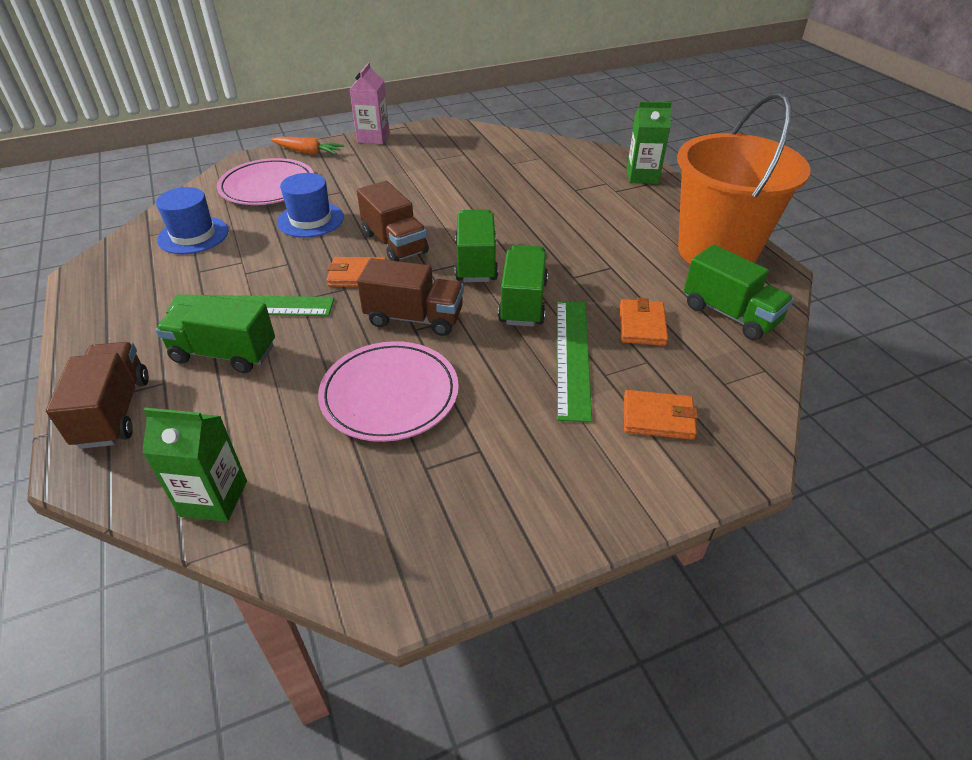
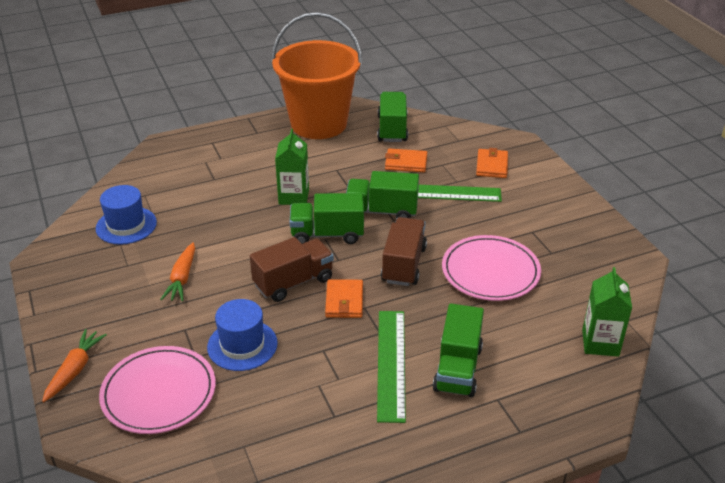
camera: 90 degrees left, 5 degrees down
brown truck [46,342,149,449] -> none
blue hat [156,187,228,254] -> blue hat moved to [96,185,157,245]
pink carton [350,62,390,144] -> none
green carton [627,101,672,184] -> green carton moved to [275,129,309,205]
green truck [684,245,794,340] -> green truck turned 45 degrees counterclockwise [377,92,408,142]
none -> orange carrot [160,242,195,301]

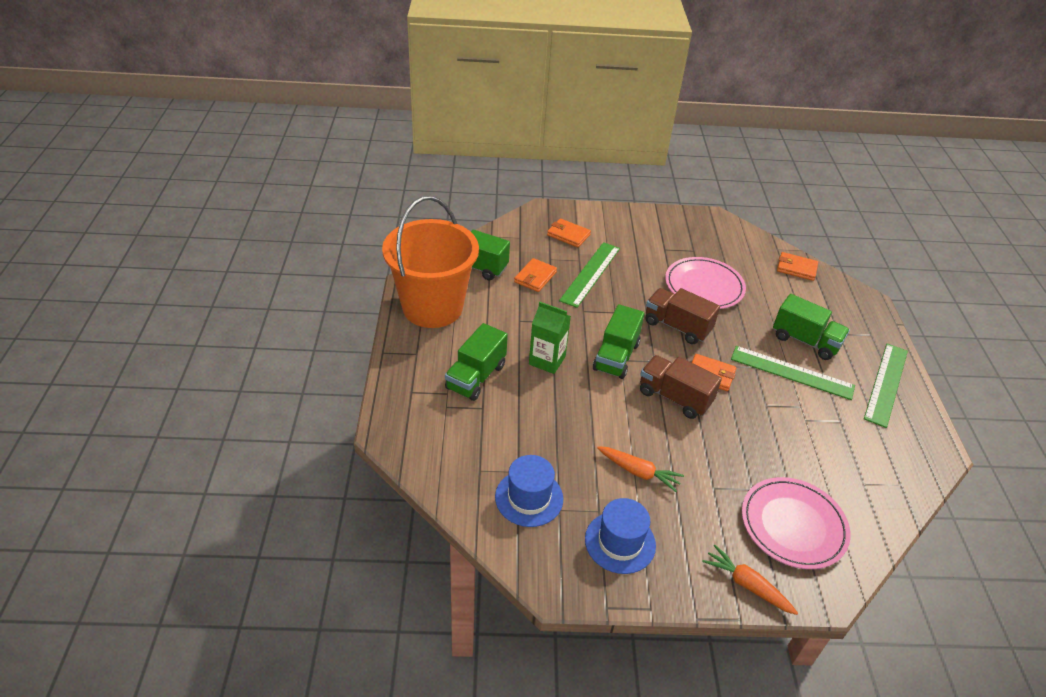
camera: 70 degrees left, 5 degrees up
blue hat [207,299,278,371] -> blue hat moved to [585,498,656,574]
brown truck [250,237,334,302] -> brown truck turned 45 degrees counterclockwise [640,355,722,419]
green truck [346,171,419,218] -> green truck moved to [445,323,508,401]
green carton [582,267,632,357] -> orange wallet [777,252,818,281]
none -> green ruler [864,343,908,428]

